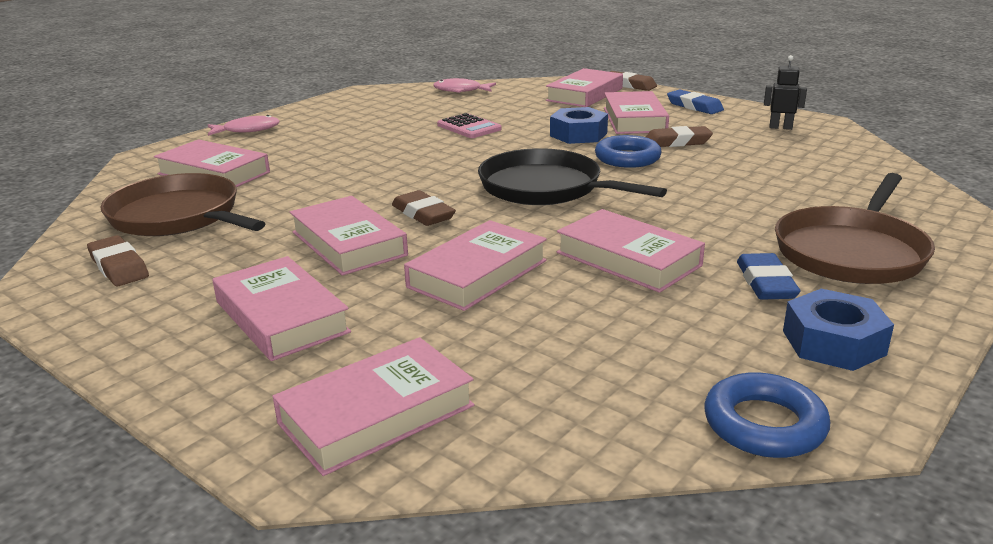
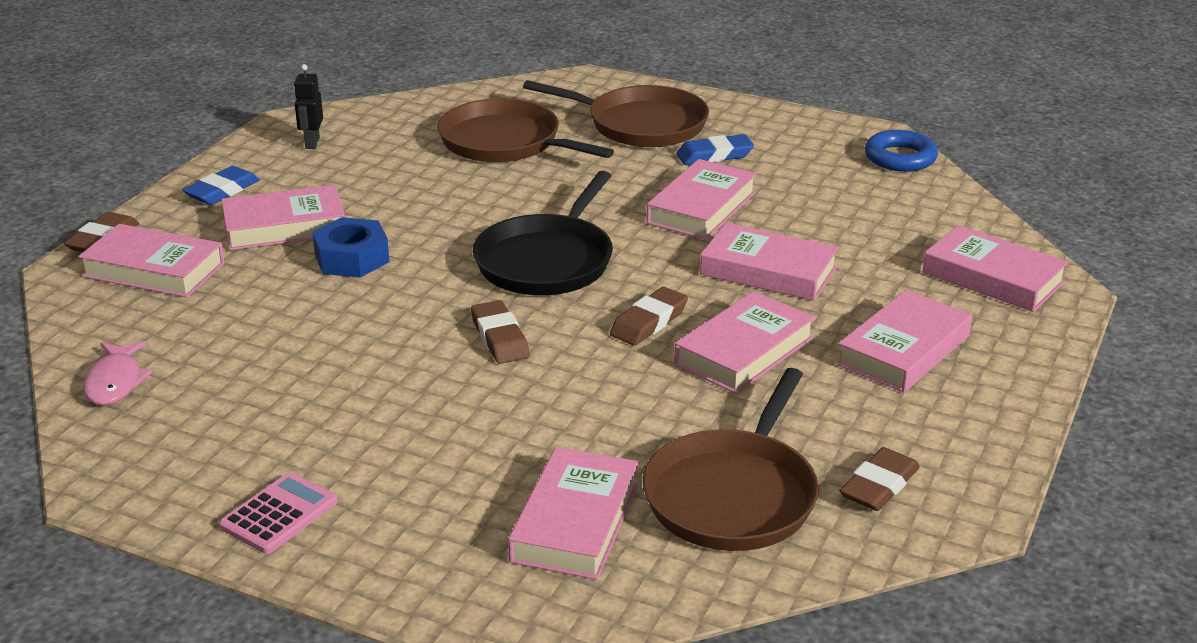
camera: 105 degrees left, 5 degrees up
pink fish [208,115,280,136] -> none
pink calculator [437,113,502,138] -> pink calculator moved to [219,472,338,554]
blue ring [595,135,662,168] -> none
brown eraser [646,126,713,147] -> brown eraser moved to [471,300,530,364]
blue nut [783,289,894,371] -> none
none -> brown pan [437,98,614,162]

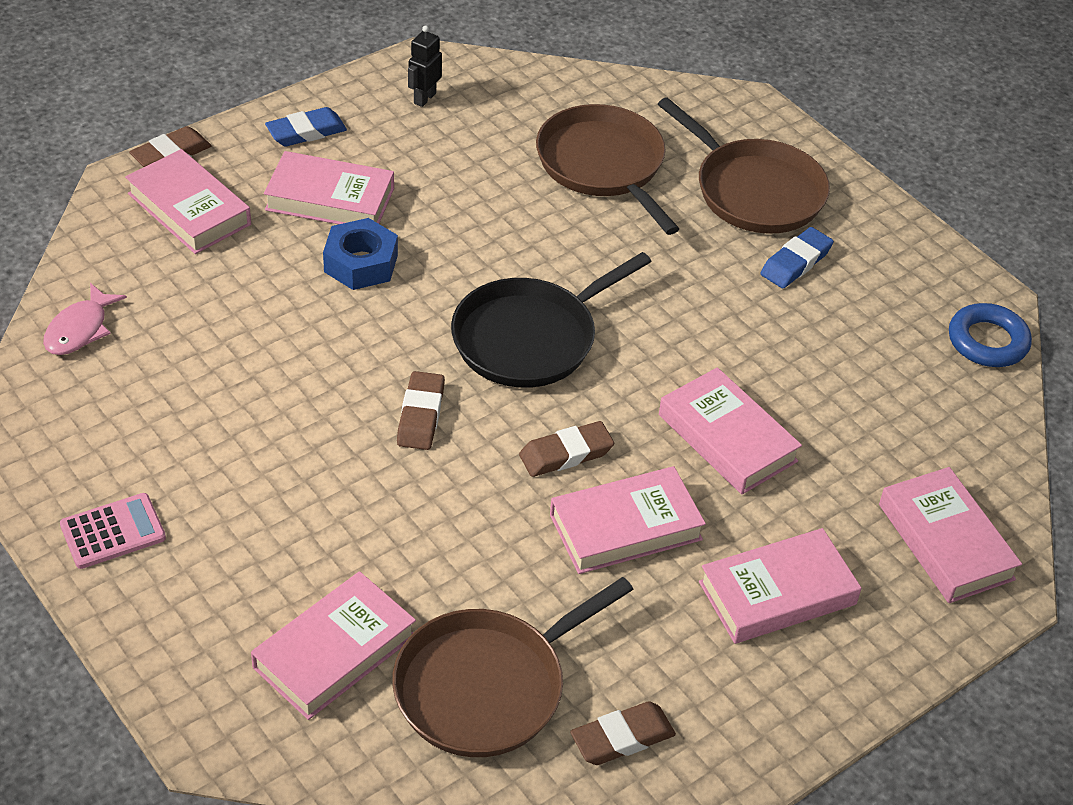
camera: 25 degrees right, 15 degrees up
pink book [646,159,756,240] -> none
blue eraser [676,134,754,165] -> blue eraser turned 60 degrees counterclockwise [760,227,834,288]

